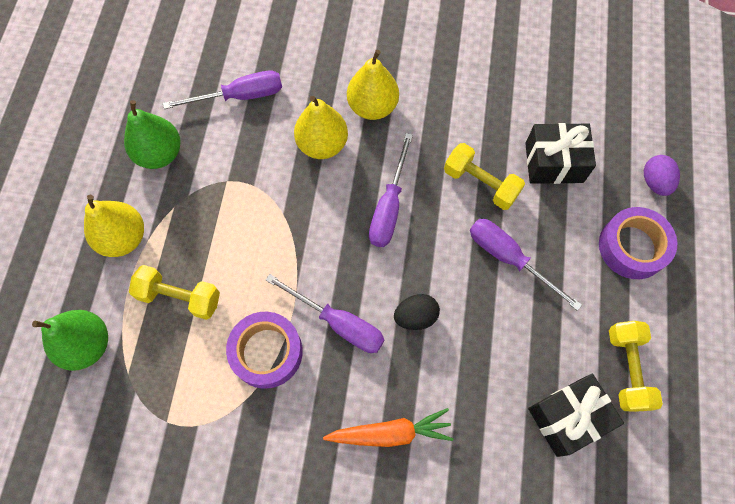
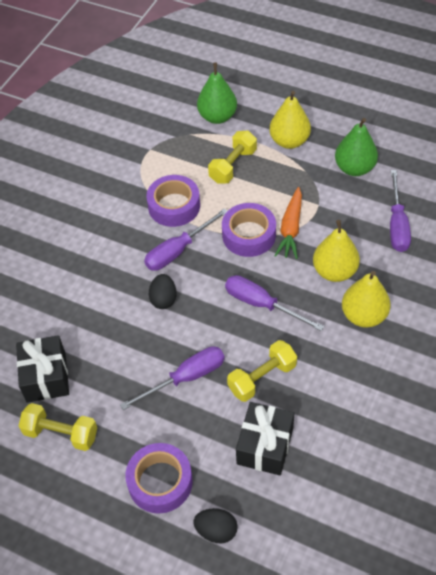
camera: 110 degrees right, 15 degrees down
orange carrot [323,408,453,447] -> orange carrot moved to [274,187,302,259]
purple egg [644,155,680,196] -> black egg [193,508,238,543]
none -> purple tape [222,203,276,257]

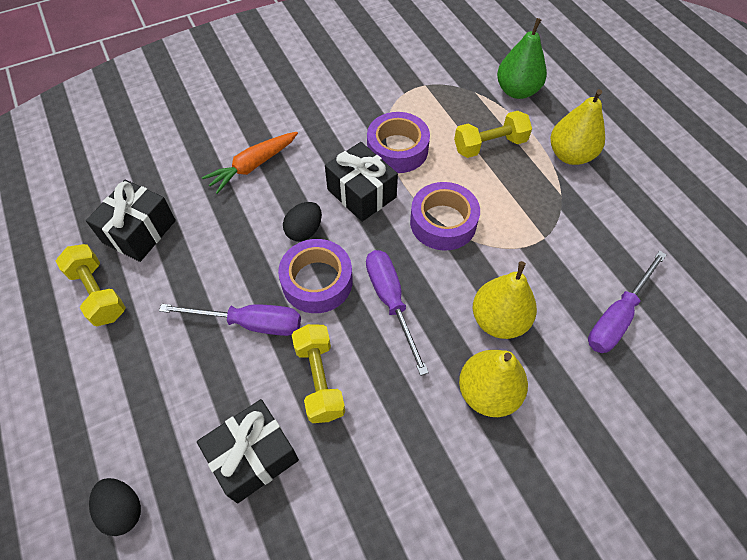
camera: 35 degrees right, 5 degrees up
purple tape [125,443,193,514] -> purple tape moved to [278,239,353,313]
purple screwdriver [144,208,227,271] -> black gift [325,142,398,222]
yellow dumbbell [227,340,297,402] -> yellow dumbbell turned 75 degrees clockwise [292,324,345,423]
orange carrot [274,187,302,259] -> orange carrot moved to [202,132,298,194]
green pear [335,118,378,176] -> none

